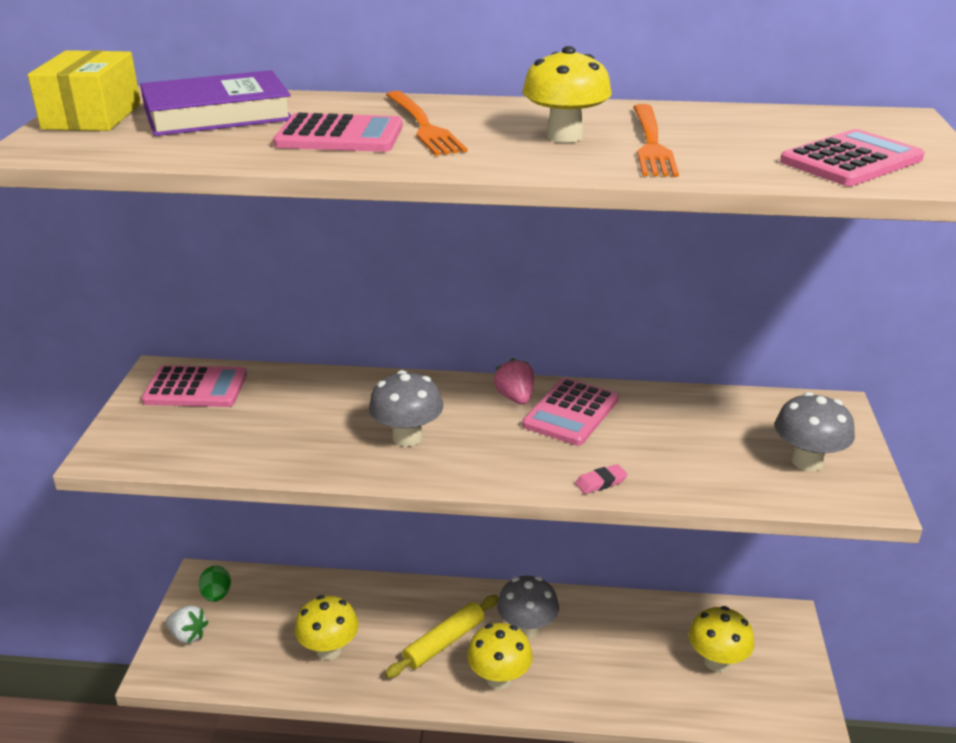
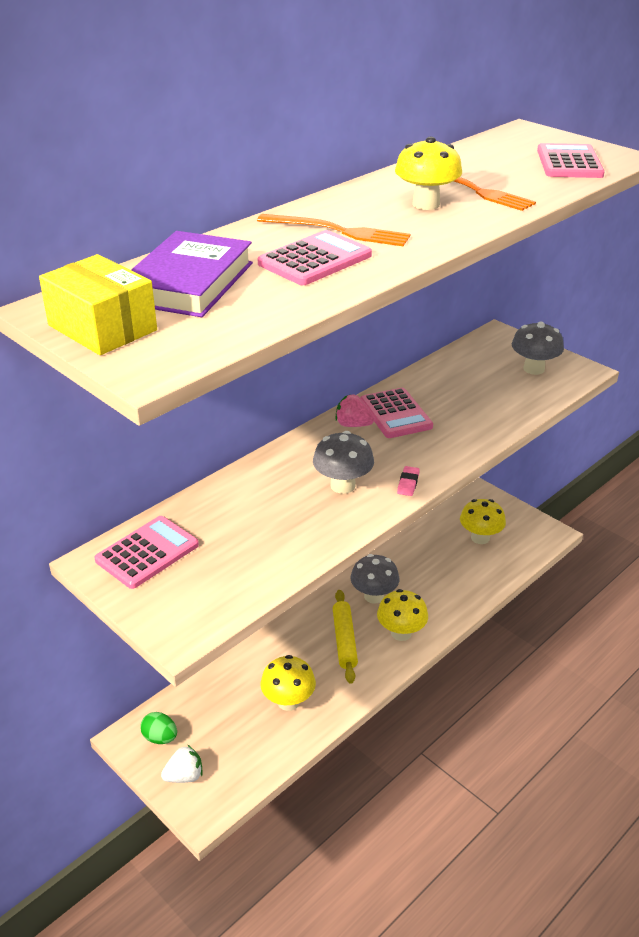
camera: 50 degrees left, 5 degrees up
pink eraser [575,464,628,494] -> pink eraser moved to [397,466,420,496]

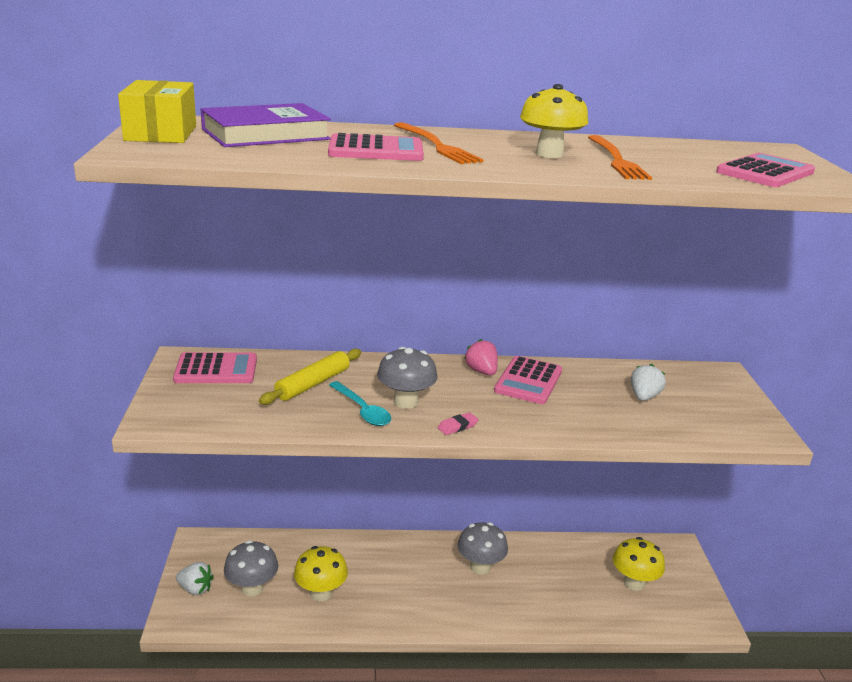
camera: 40 degrees right, 10 degrees down
green egg [140,712,177,744] -> none
yellow rolling pin [333,590,358,684] -> yellow rolling pin moved to [259,349,361,405]
yellow mushroom [377,589,428,641] -> none
grey mushroom [512,321,564,375] -> grey mushroom moved to [224,540,278,596]
none -> turquoise spoon [329,381,391,426]
none -> white strawberry [631,364,666,401]

